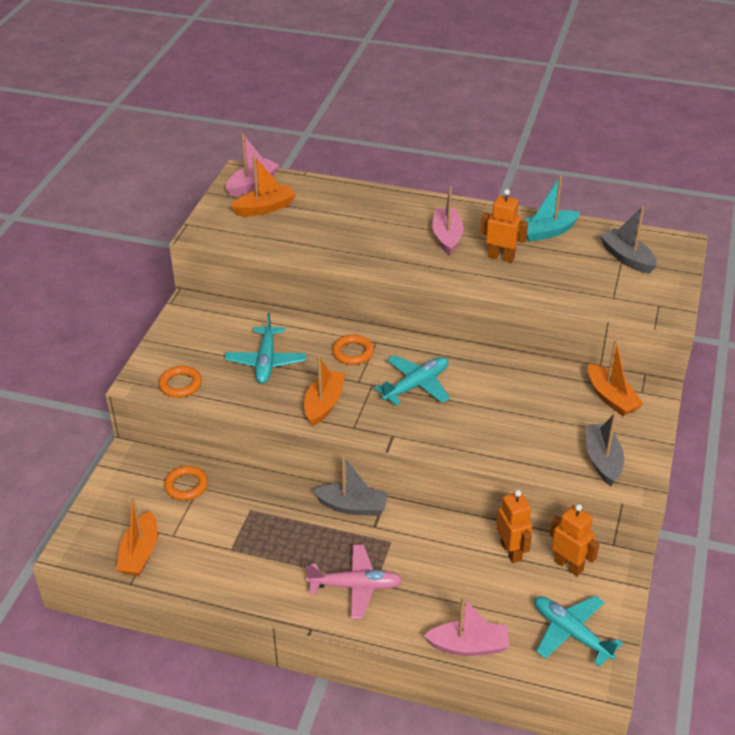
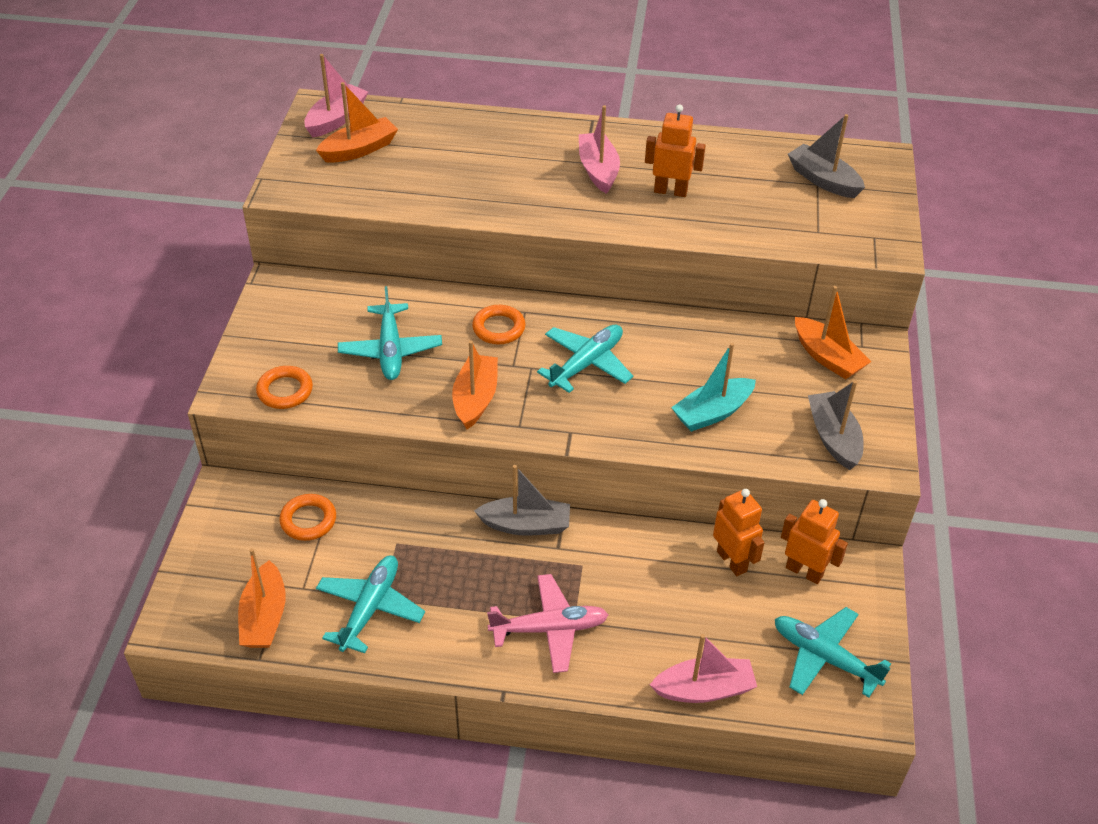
camera: 10 degrees left, 5 degrees up
turquoise boat [523,175,581,242] -> turquoise boat moved to [671,343,756,432]
none -> turquoise plane [316,555,425,653]

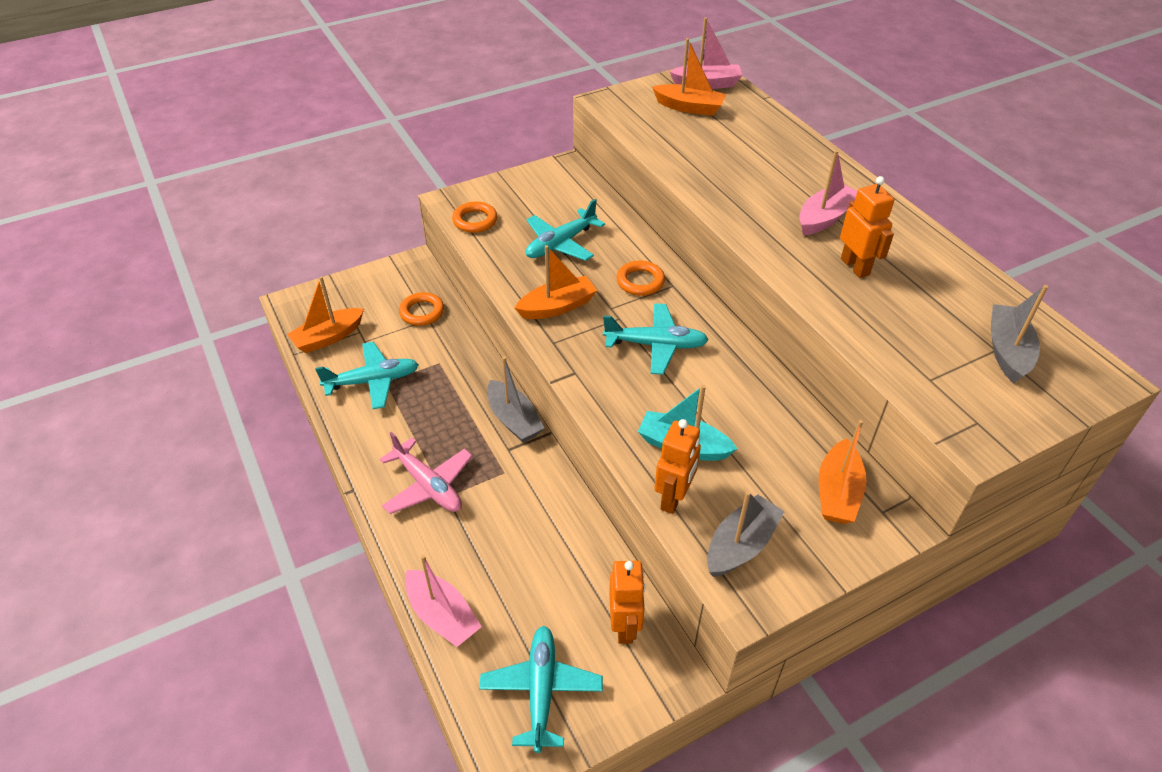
camera: 55 degrees right, 0 degrees up
orange robot [713,489,764,576] -> orange robot moved to [654,419,701,514]

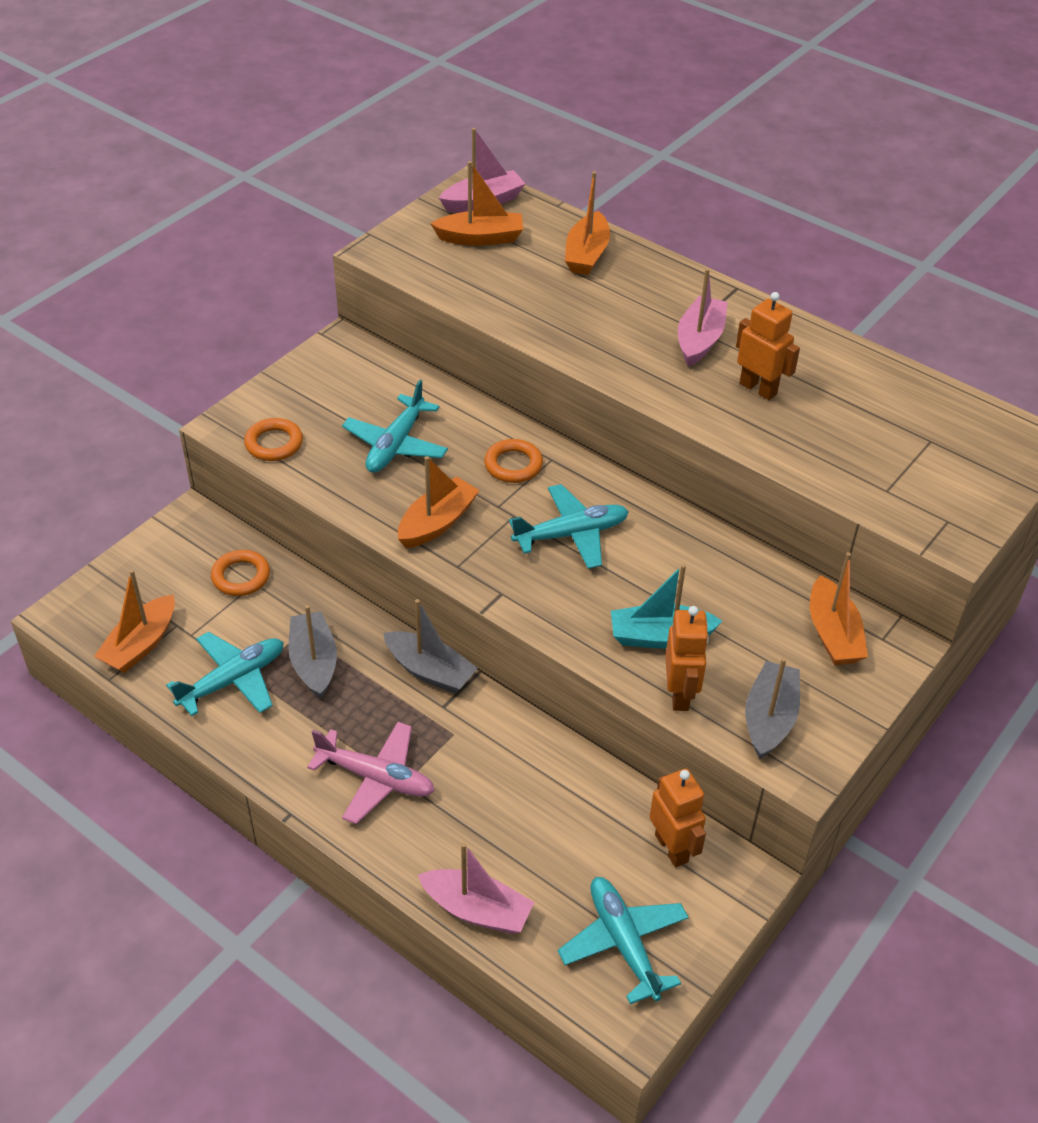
camera: 25 degrees left, 0 degrees up
grey boat [991,285,1048,383] -> grey boat moved to [288,605,337,699]
none -> orange boat [565,171,610,275]

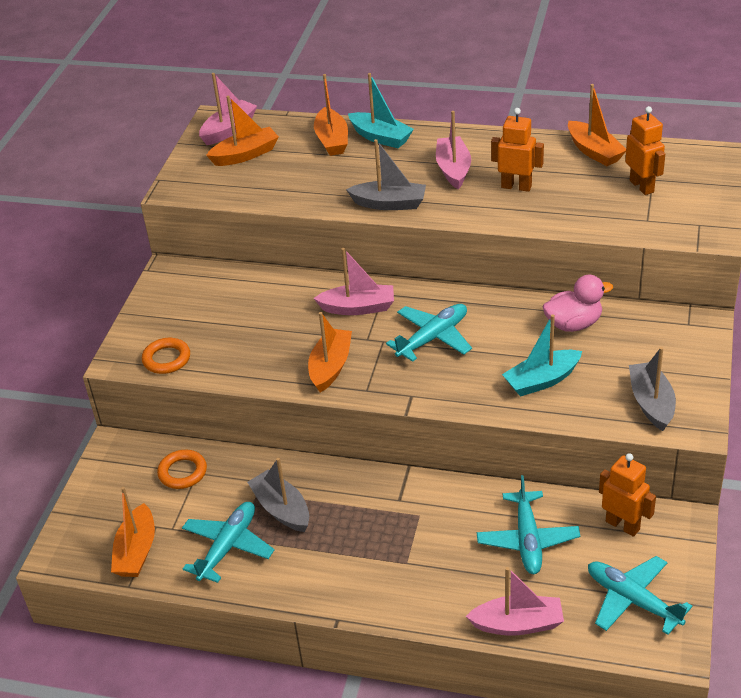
camera: 20 degrees left, 5 degrees down
pink plane [307,722,435,824] -> none
turquoise plane [342,380,448,473] -> turquoise plane moved to [477,475,580,574]
grey boat [383,599,478,694] -> grey boat moved to [346,139,426,210]
orange ring [484,439,543,483] -> pink boat [314,248,394,315]
orange robot [665,606,709,711] -> orange robot moved to [625,106,665,195]
orange boat [810,552,868,665] -> orange boat moved to [568,84,626,166]
none -> turquoise boat [348,73,414,148]
none -> pink duck [542,275,613,332]

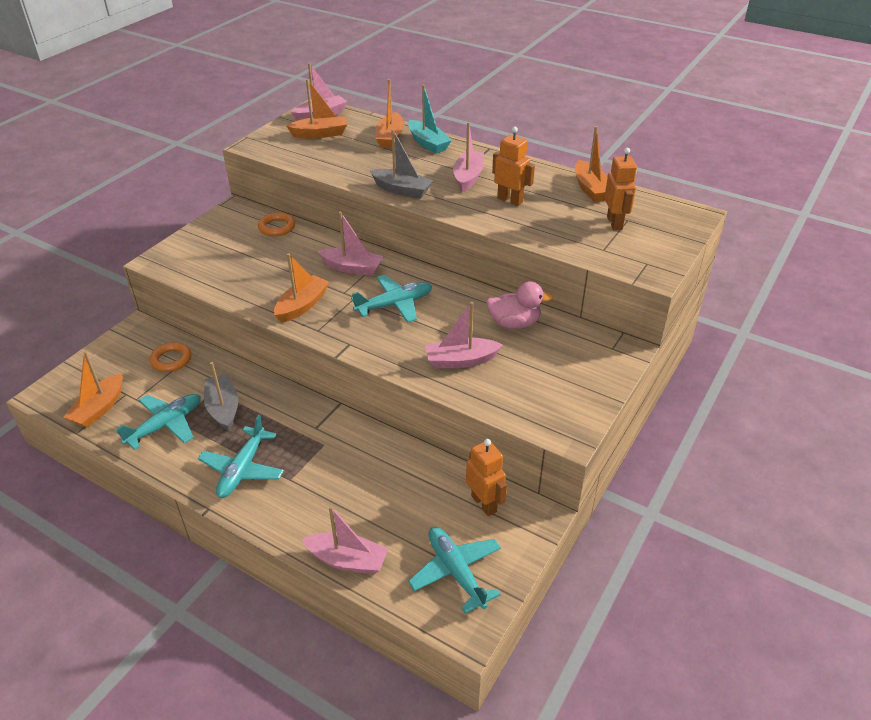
camera: 15 degrees right, 0 degrees up
orange ring [142,338,190,374] -> orange ring moved to [258,212,295,236]
turquoise plane [477,475,580,574] -> turquoise plane moved to [198,415,284,498]
turquoise boat [502,314,582,397] -> pink boat [425,302,503,368]
grey boat [629,347,676,431] -> none

